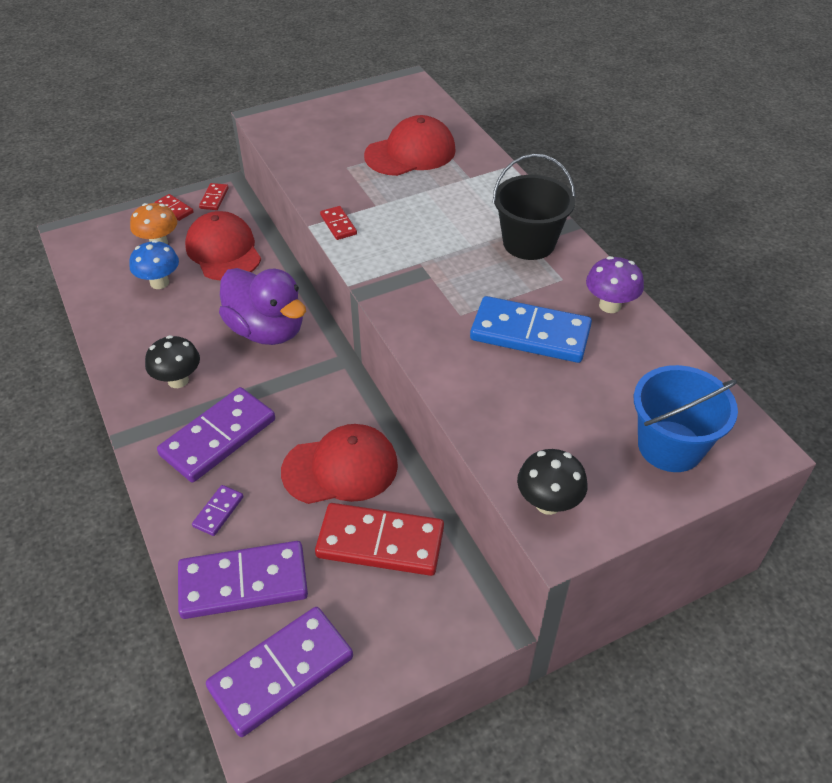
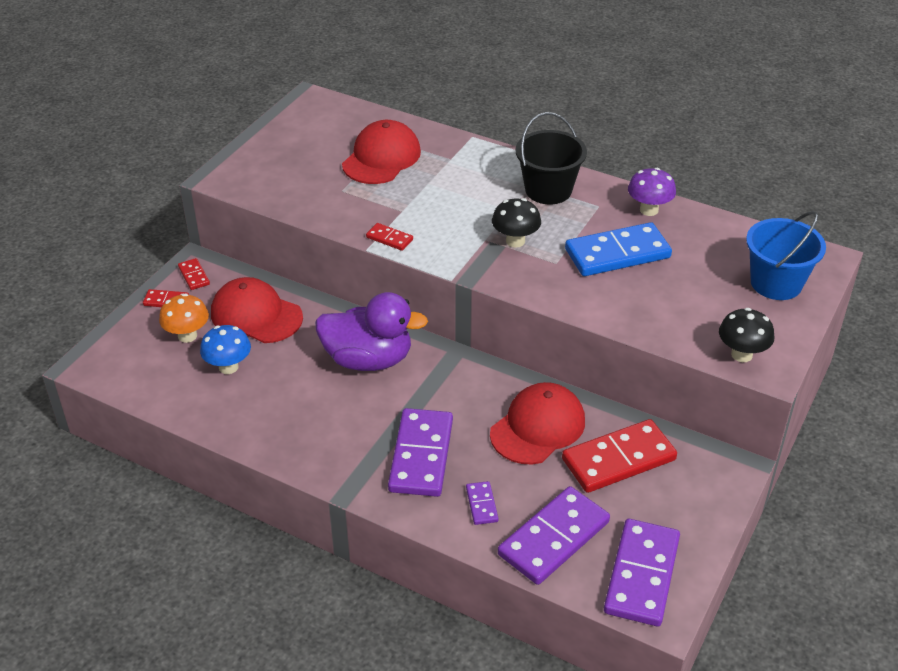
camera: 35 degrees left, 5 degrees down
black mushroom [145,335,200,388] -> black mushroom moved to [492,198,541,248]

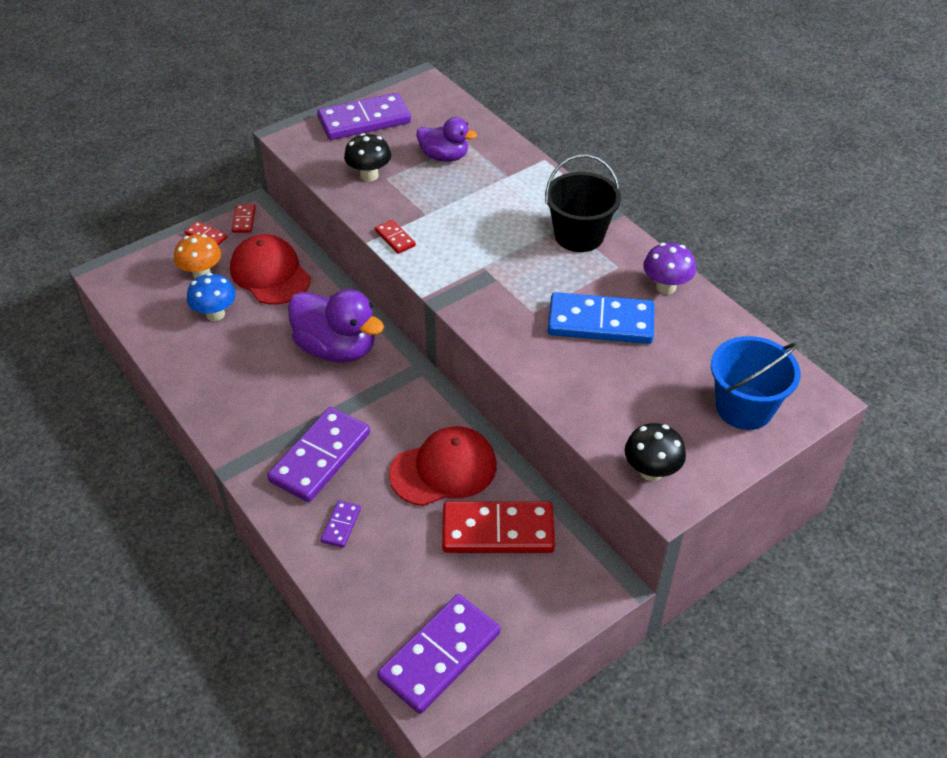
camera: 25 degrees right, 5 degrees up
red cap [342,120,421,184] -> purple duck [416,117,477,162]
black mushroom [492,198,541,248] -> black mushroom moved to [344,133,391,182]
purple domino [498,486,610,585] -> purple domino moved to [317,93,411,140]

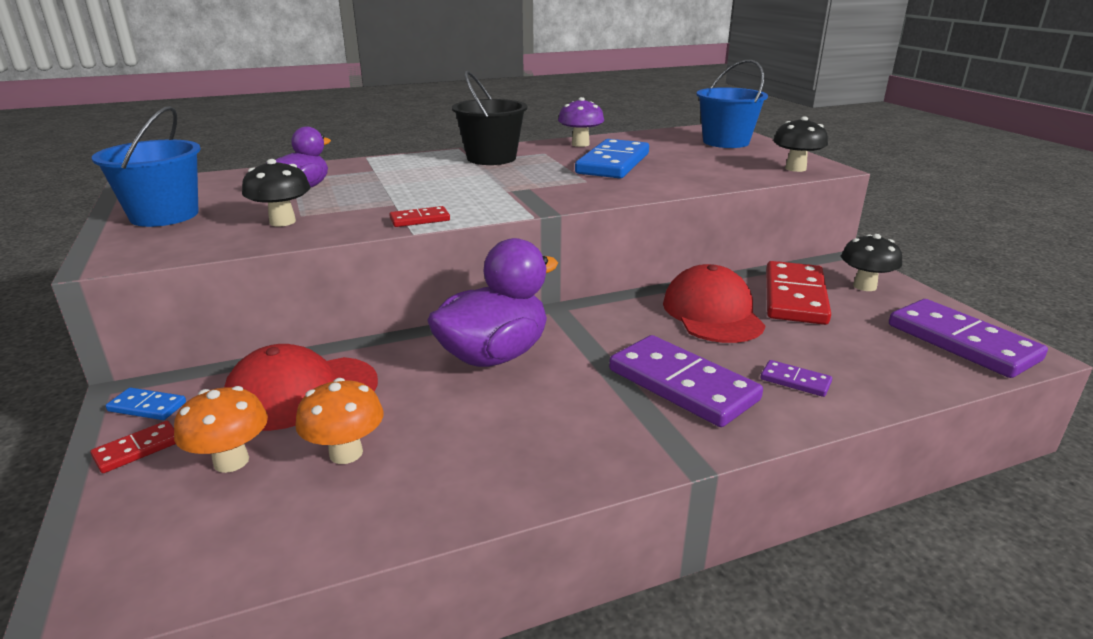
camera: 75 degrees left, 20 degrees down
blue mushroom [187,273,236,321] -> orange mushroom [295,378,384,464]
red domino [232,204,256,233] -> blue domino [106,388,186,420]
purple domino [317,93,411,140] -> blue bucket [92,106,201,227]
none -> black mushroom [841,234,902,291]

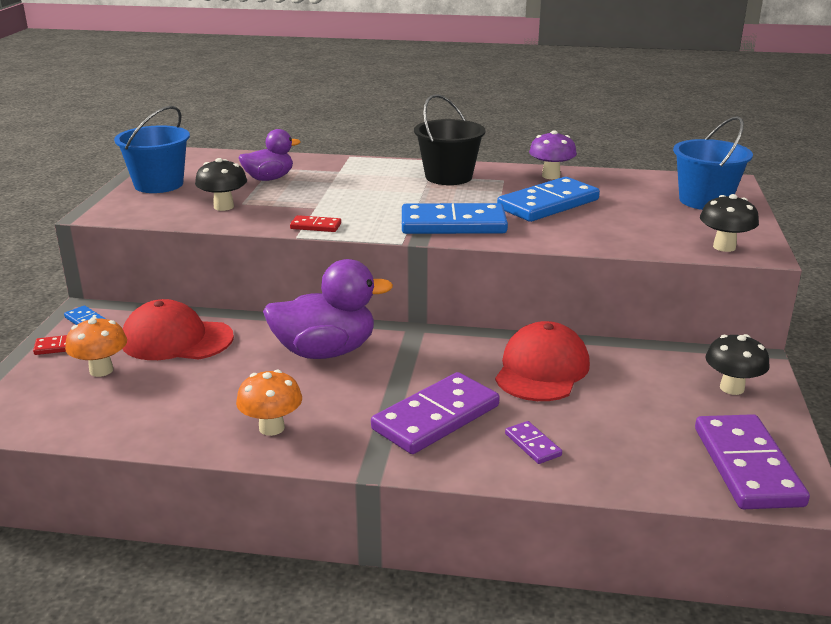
camera: 30 degrees right, 0 degrees up
orange mushroom [295,378,384,464] -> orange mushroom moved to [236,370,302,436]
purple domino [609,335,763,427] -> purple domino turned 60 degrees clockwise [371,372,500,454]
red domino [766,261,831,325] -> none
none -> blue domino [402,203,508,234]

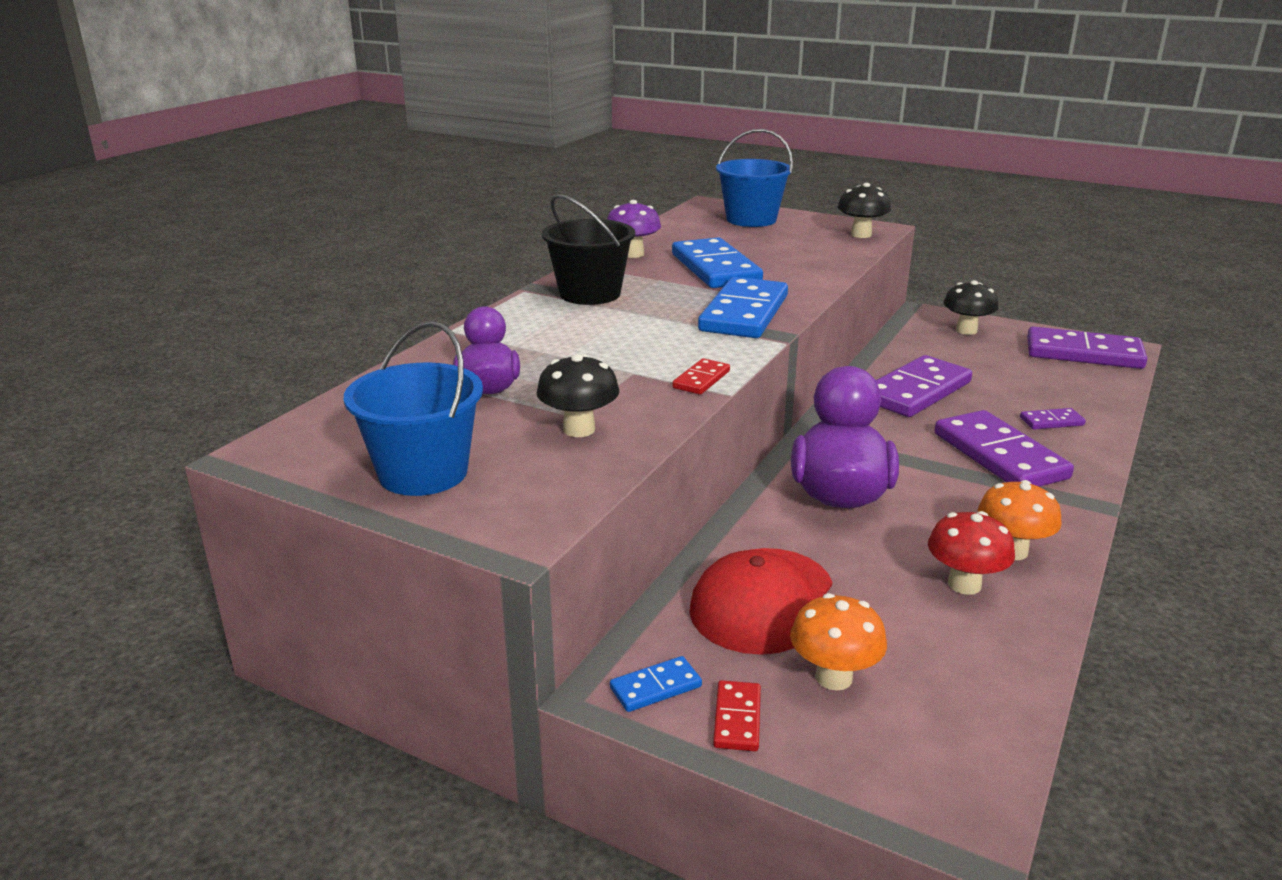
camera: 70 degrees left, 0 degrees up
red cap [495,321,590,401] -> purple domino [876,355,972,417]
none -> red mushroom [928,511,1015,595]

